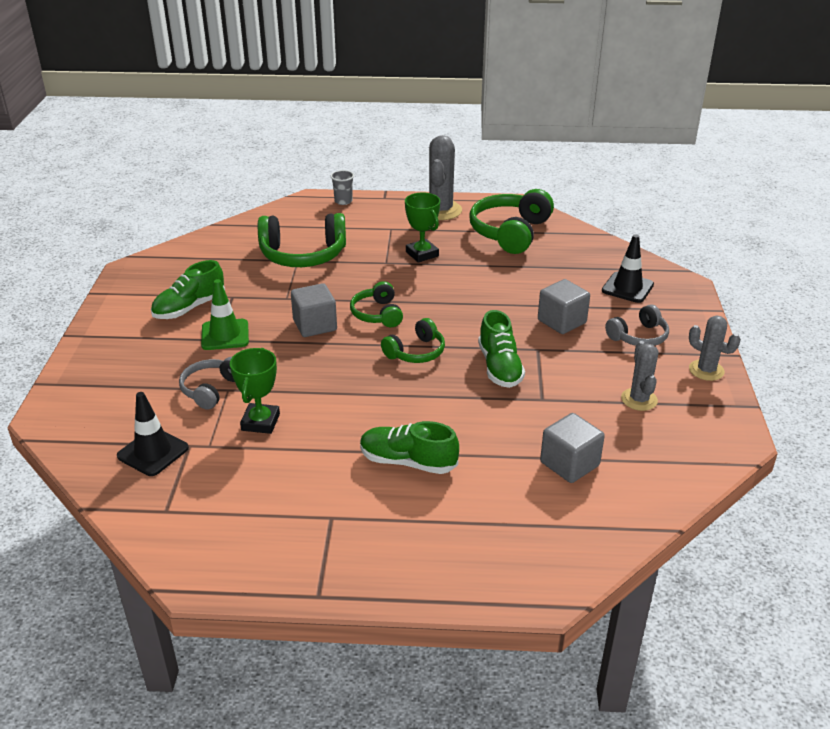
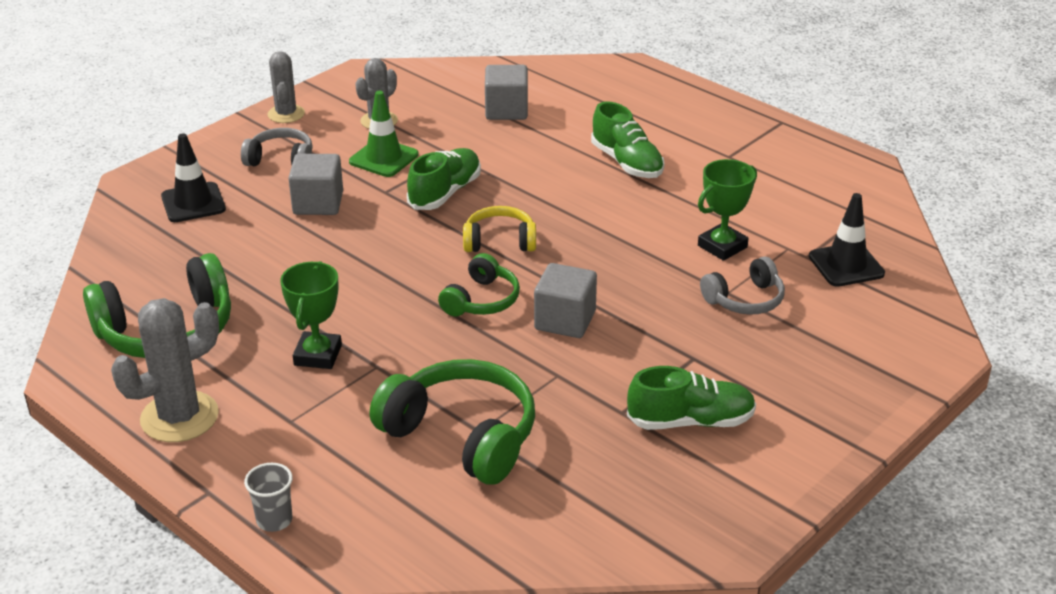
camera: 140 degrees left, 0 degrees up
green traffic cone [201,279,249,350] -> green traffic cone moved to [349,91,419,177]
green headphones [381,318,445,363] -> yellow headphones [463,206,536,252]

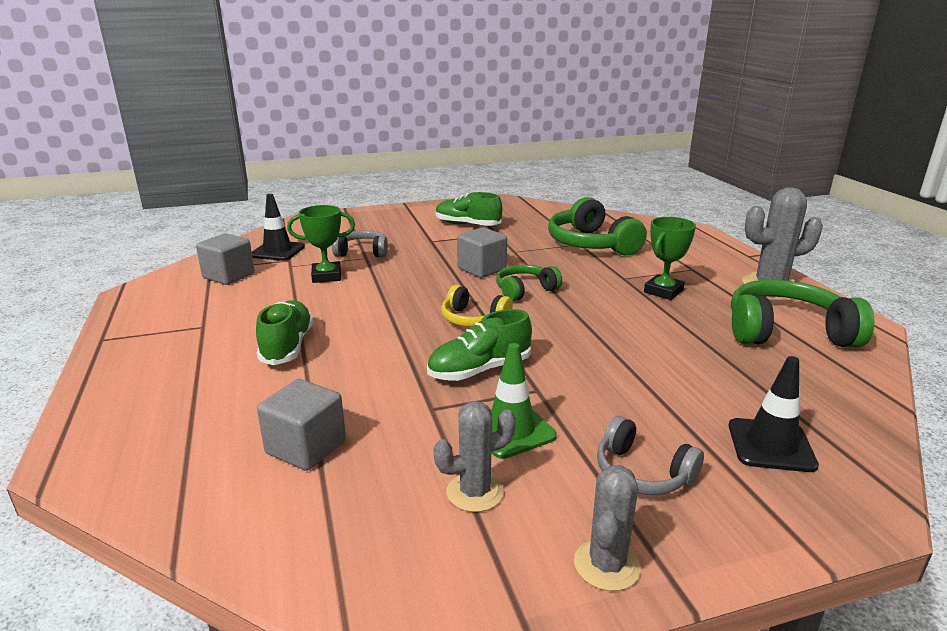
camera: 150 degrees left, 10 degrees down
grey cup [244,463,293,532] -> none
grey cube [288,154,343,215] -> grey cube moved to [196,233,255,285]

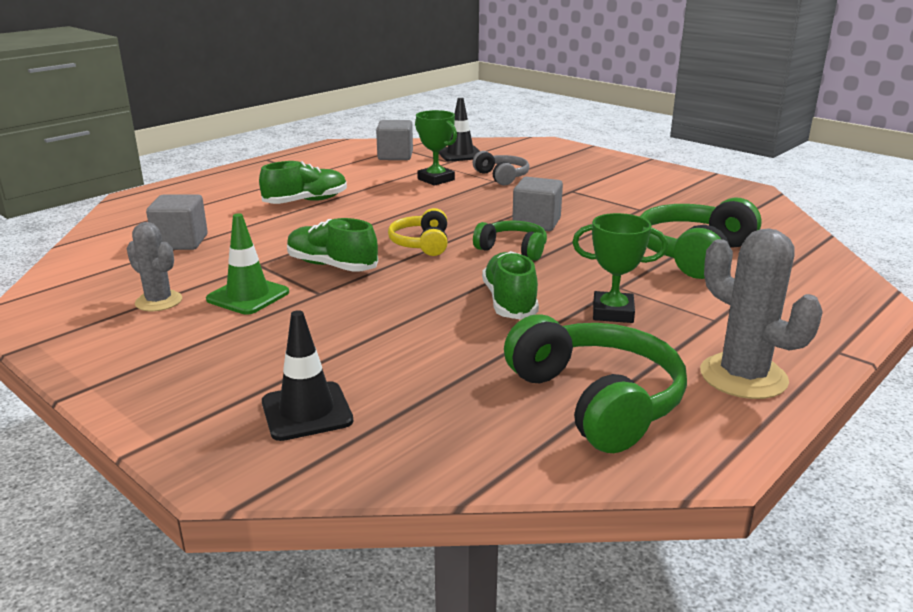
camera: 60 degrees right, 0 degrees up
green shoe [436,192,502,226] -> green shoe moved to [482,251,539,320]
grey cactus [574,465,641,591] -> none
grey headphones [597,416,704,495] -> none

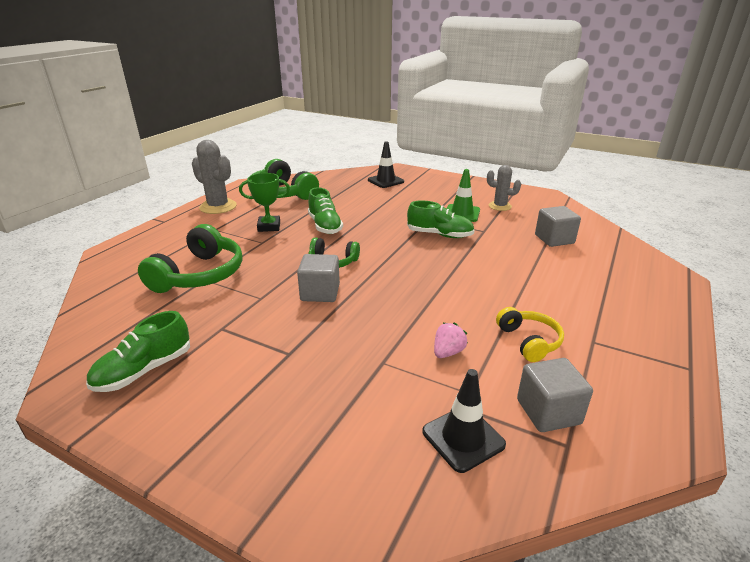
camera: 165 degrees right, 5 degrees up
green shoe [259,161,347,204] -> green shoe moved to [86,311,190,392]
yellow headphones [388,208,448,256] -> yellow headphones moved to [496,307,564,362]
green trophy [415,110,457,186] -> pink strawberry [434,323,468,358]
grey headphones [473,151,530,185] -> none

